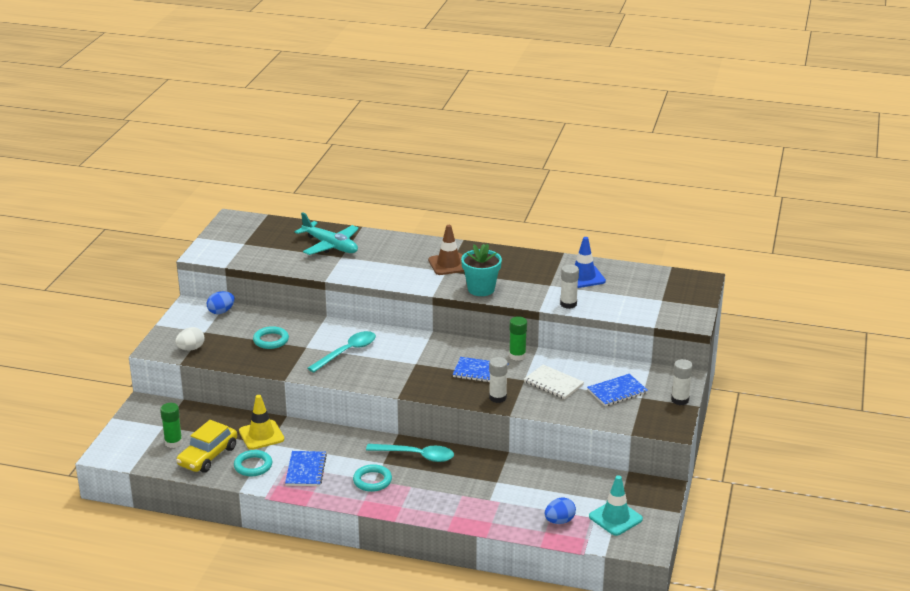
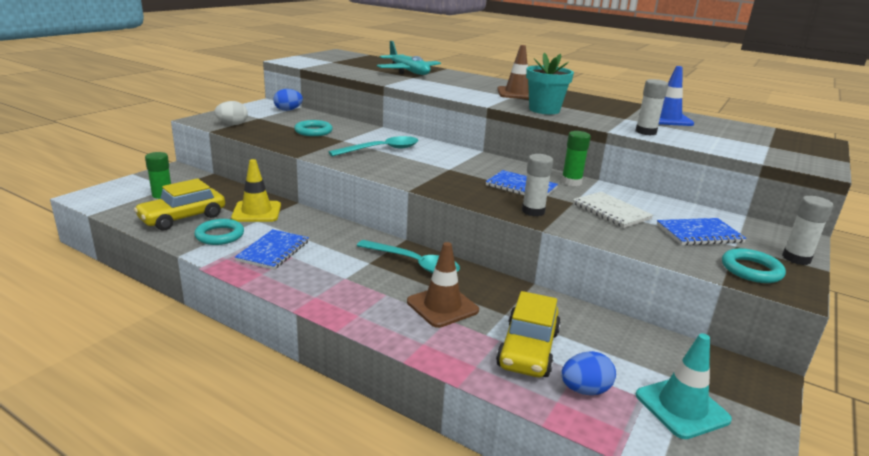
camera: 15 degrees right, 5 degrees down
turquoise ring [353,464,392,492] -> turquoise ring moved to [722,248,786,283]
none -> brown traffic cone [407,242,479,328]
none -> yellow car [496,291,561,377]

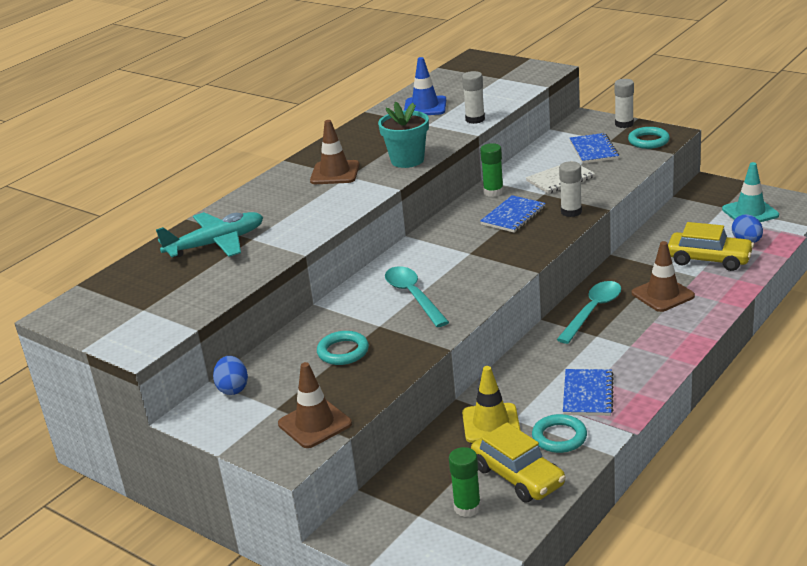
camera: 80 degrees left, 5 degrees up
white egg [214,101,248,125] -> brown traffic cone [278,362,352,448]
blue notebook [235,229,309,270] -> blue notebook turned 75 degrees clockwise [563,369,614,416]

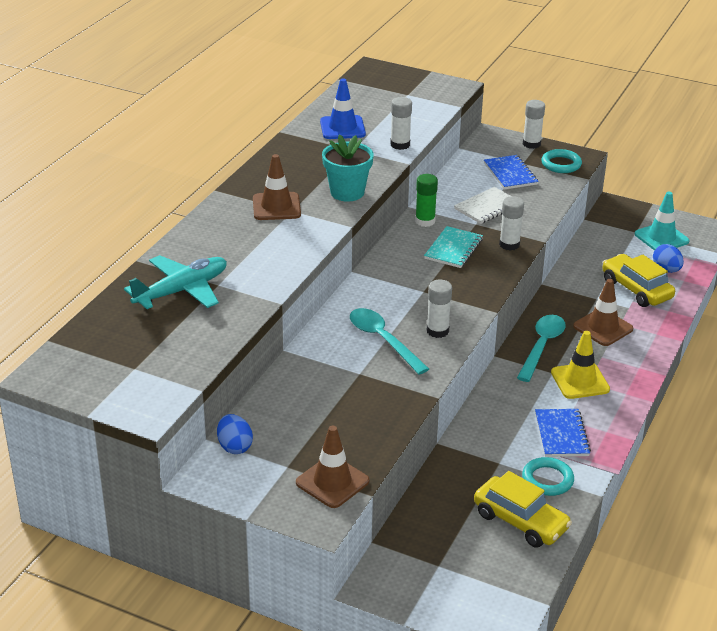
camera: 15 degrees left, 5 degrees up
turquoise ring [317,331,369,365] -> none
green glue stick [449,447,481,517] -> none
yellow traffic cone [462,366,521,443] -> yellow traffic cone moved to [551,331,610,399]
blue notebook [480,195,546,233] -> turquoise notebook [424,226,483,268]
yellow car [668,222,754,271] -> yellow car turned 135 degrees counterclockwise [602,254,675,307]
none -> white glue stick [427,280,452,338]

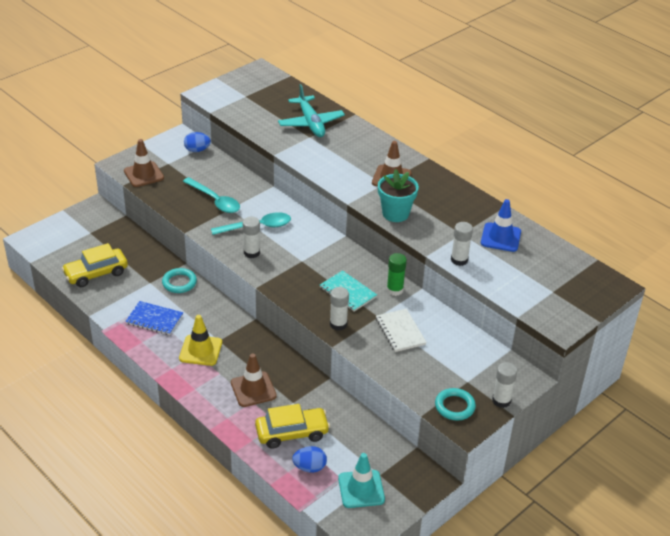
camera: 110 degrees right, 5 degrees up
blue notebook [484,155,539,190] -> none
turquoise spoon [517,315,566,382] -> turquoise spoon moved to [183,177,240,213]
turquoise ring [522,457,574,496] -> turquoise ring moved to [162,268,197,293]

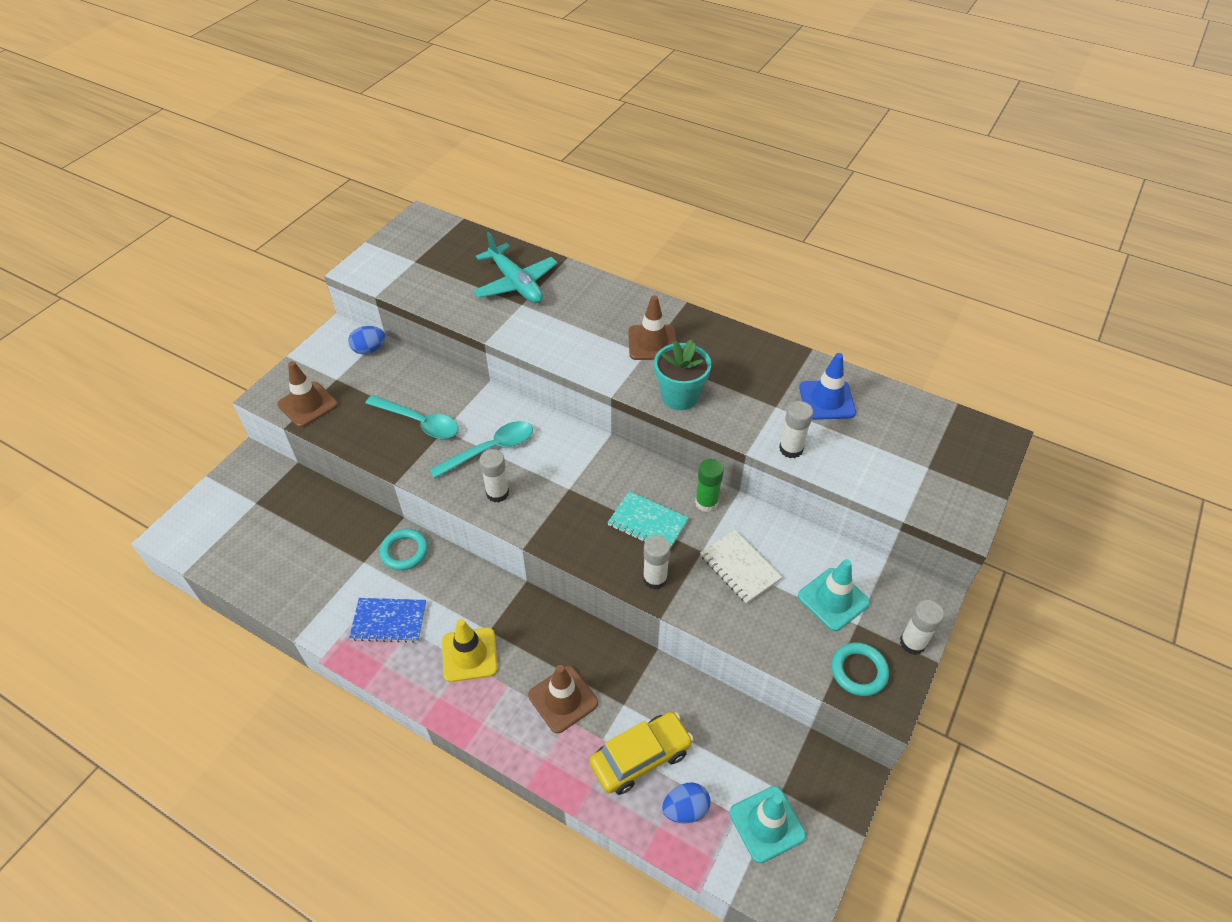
camera: 15 degrees left, 10 degrees up
yellow car [62,243,128,287] -> none
none -> turquoise traffic cone [798,559,870,631]

